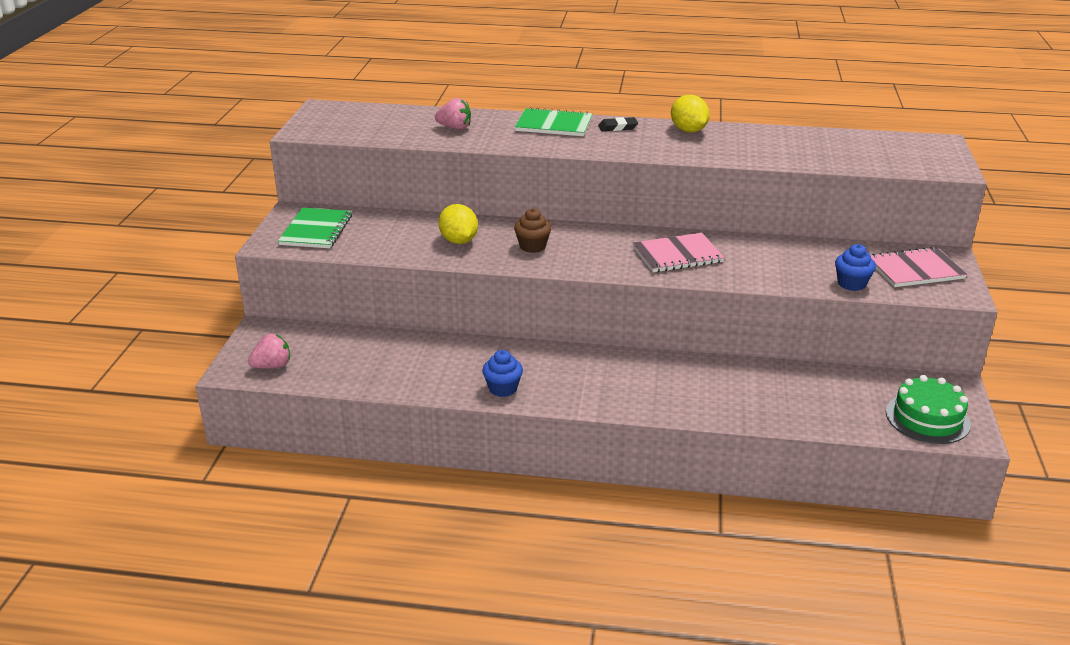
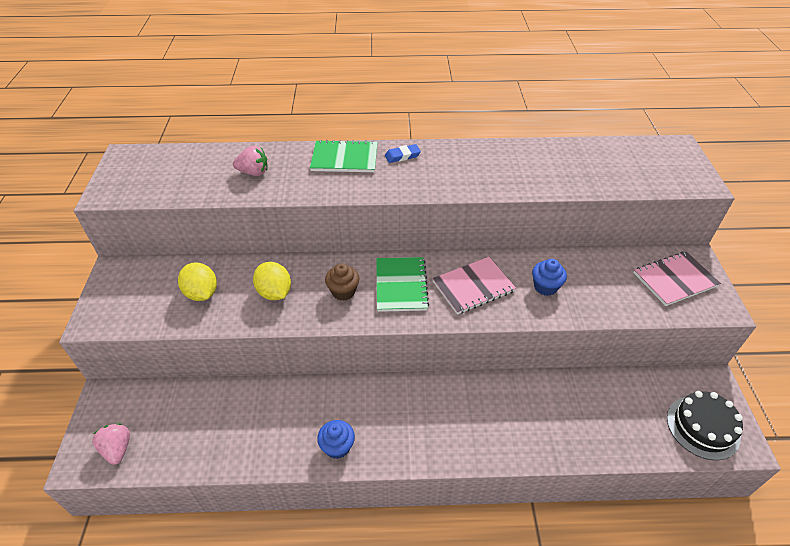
camera: 10 degrees left, 15 degrees up
pink strawberry [248,333,290,368] -> pink strawberry turned 75 degrees counterclockwise [92,423,130,465]
green notebook [278,208,352,248] -> green notebook moved to [376,257,429,312]
black eraser [598,117,638,131] -> blue eraser [385,144,421,163]
yellow lemon [671,95,710,132] -> yellow lemon moved to [178,262,217,301]
blue cupcake [835,244,876,291] -> blue cupcake moved to [532,259,567,296]
green cake [886,375,971,444] -> black cake [667,391,743,460]

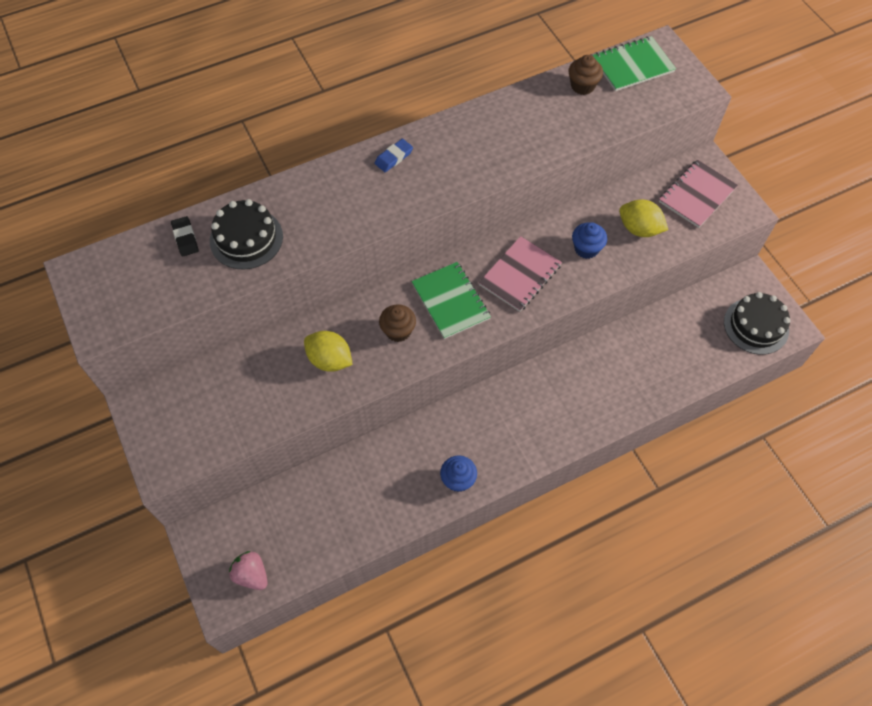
camera: 25 degrees left, 15 degrees up
yellow lemon [178,262,217,301] -> yellow lemon moved to [619,199,669,237]
pink strawberry [233,146,268,176] -> black cake [210,199,283,269]
green notebook [310,140,378,172] -> green notebook moved to [592,36,676,91]
none -> black eraser [171,216,199,256]
none -> brown cupcake [568,55,603,95]

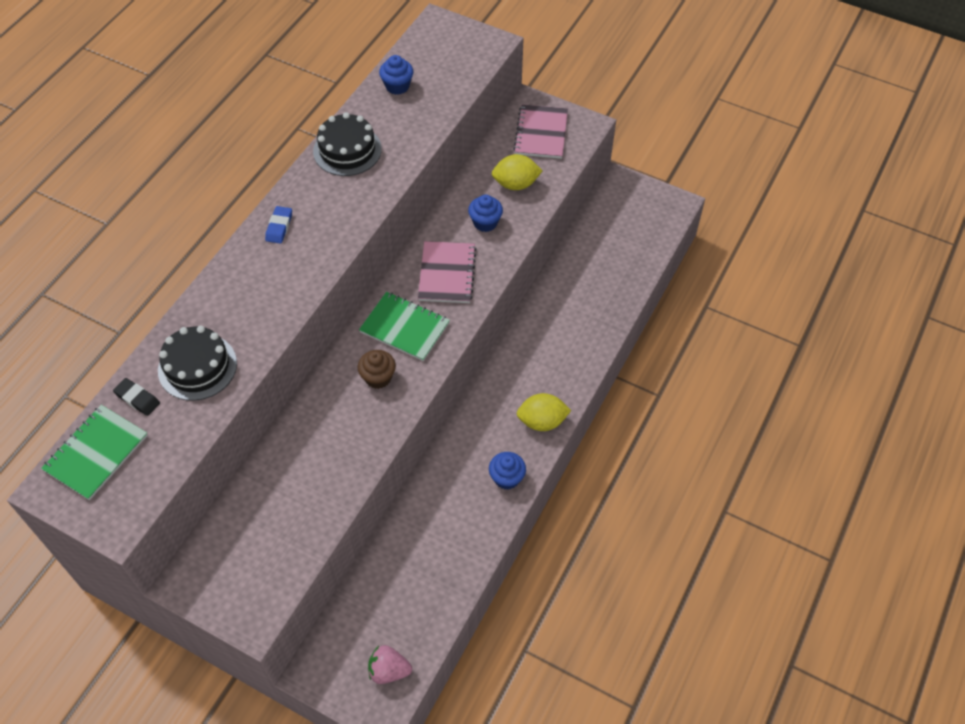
camera: 35 degrees left, 5 degrees down
yellow lemon [304,331,353,372] -> yellow lemon moved to [517,393,572,431]
brown cupcake [568,55,603,95] -> blue cupcake [379,55,413,95]
green notebook [592,36,676,91] -> green notebook moved to [41,405,148,500]
black cake [724,292,791,355] -> black cake moved to [313,112,382,176]

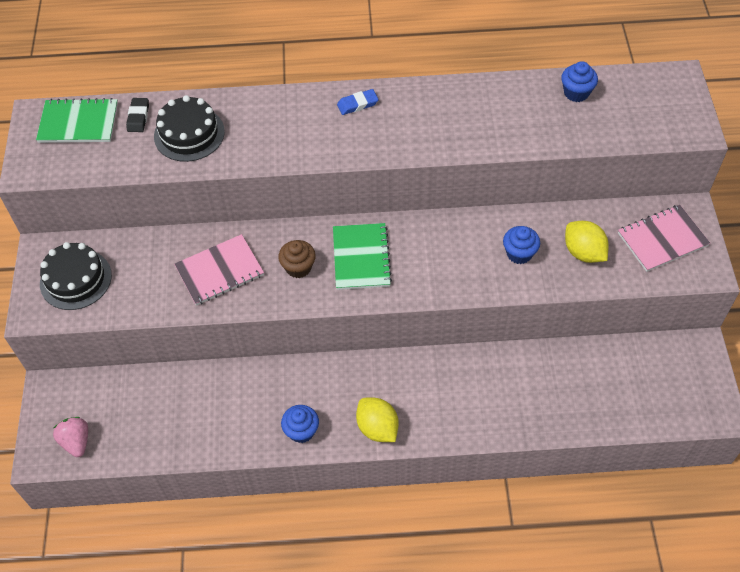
camera: 60 degrees right, 0 degrees up
black cake [313,112,382,176] -> black cake moved to [40,242,112,310]
pink notebook [418,241,476,303] -> pink notebook moved to [174,234,264,306]

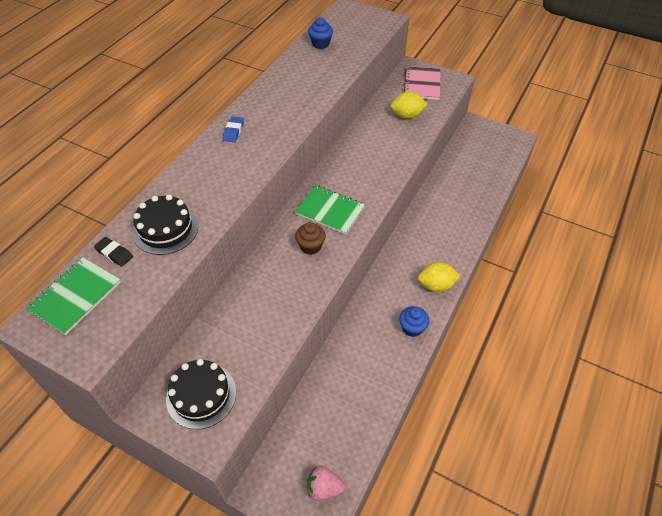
camera: 60 degrees left, 5 degrees down
pink notebook [174,234,264,306] -> none
blue cupcake [503,226,540,264] -> none

